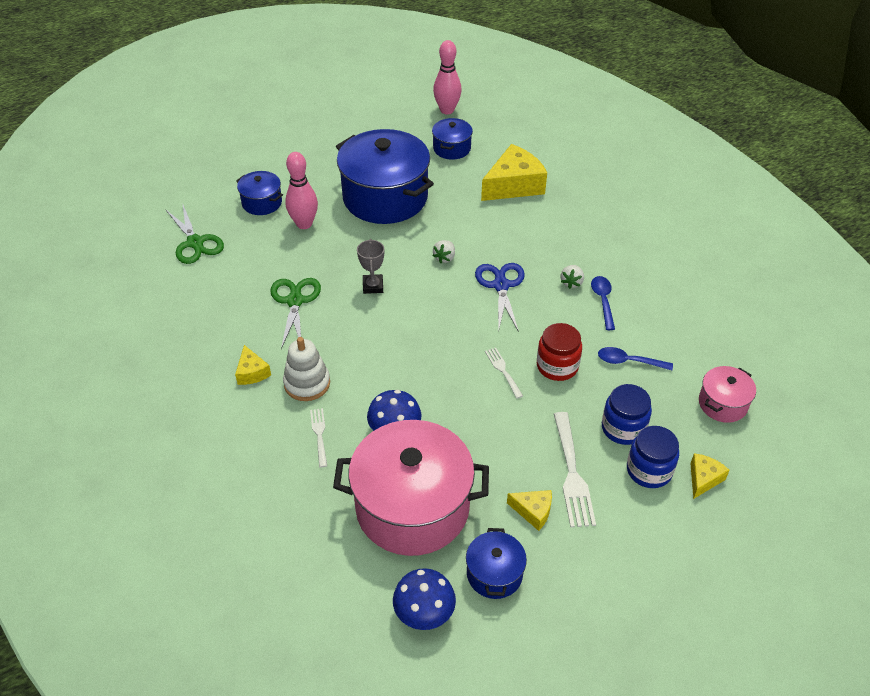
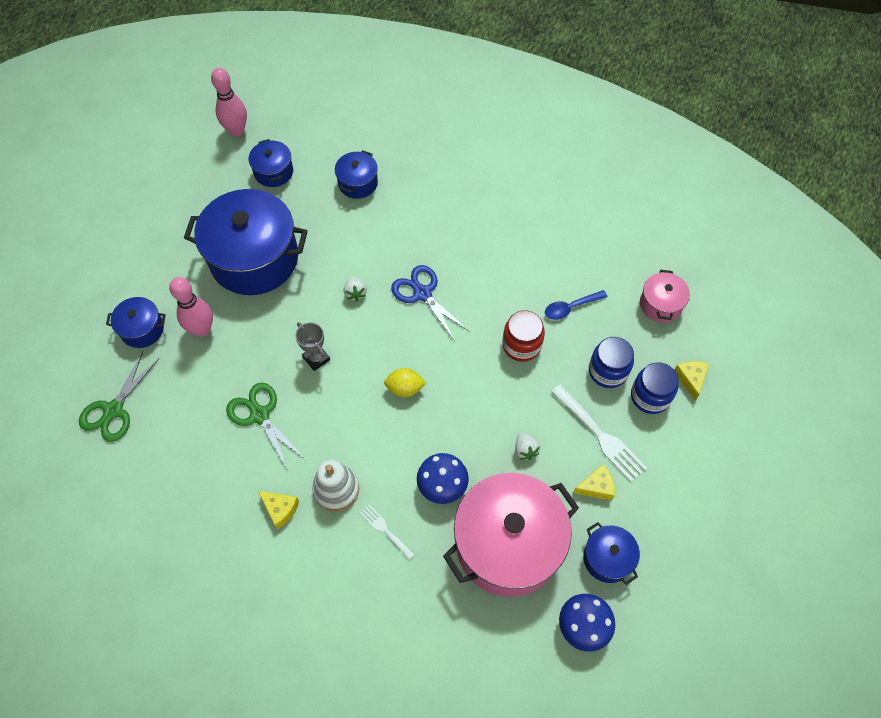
camera: 35 degrees left, 15 degrees up
green scissors [166,203,224,264] -> green scissors turned 90 degrees clockwise [79,352,159,442]
yellow cheese [481,144,547,201] -> blue pot [335,150,378,199]
white fork [485,348,523,398] -> none
white strawberry [561,265,584,289] -> white strawberry moved to [515,432,540,460]
blue spoon [591,276,615,330] -> none
none -> yellow lemon [384,368,426,397]

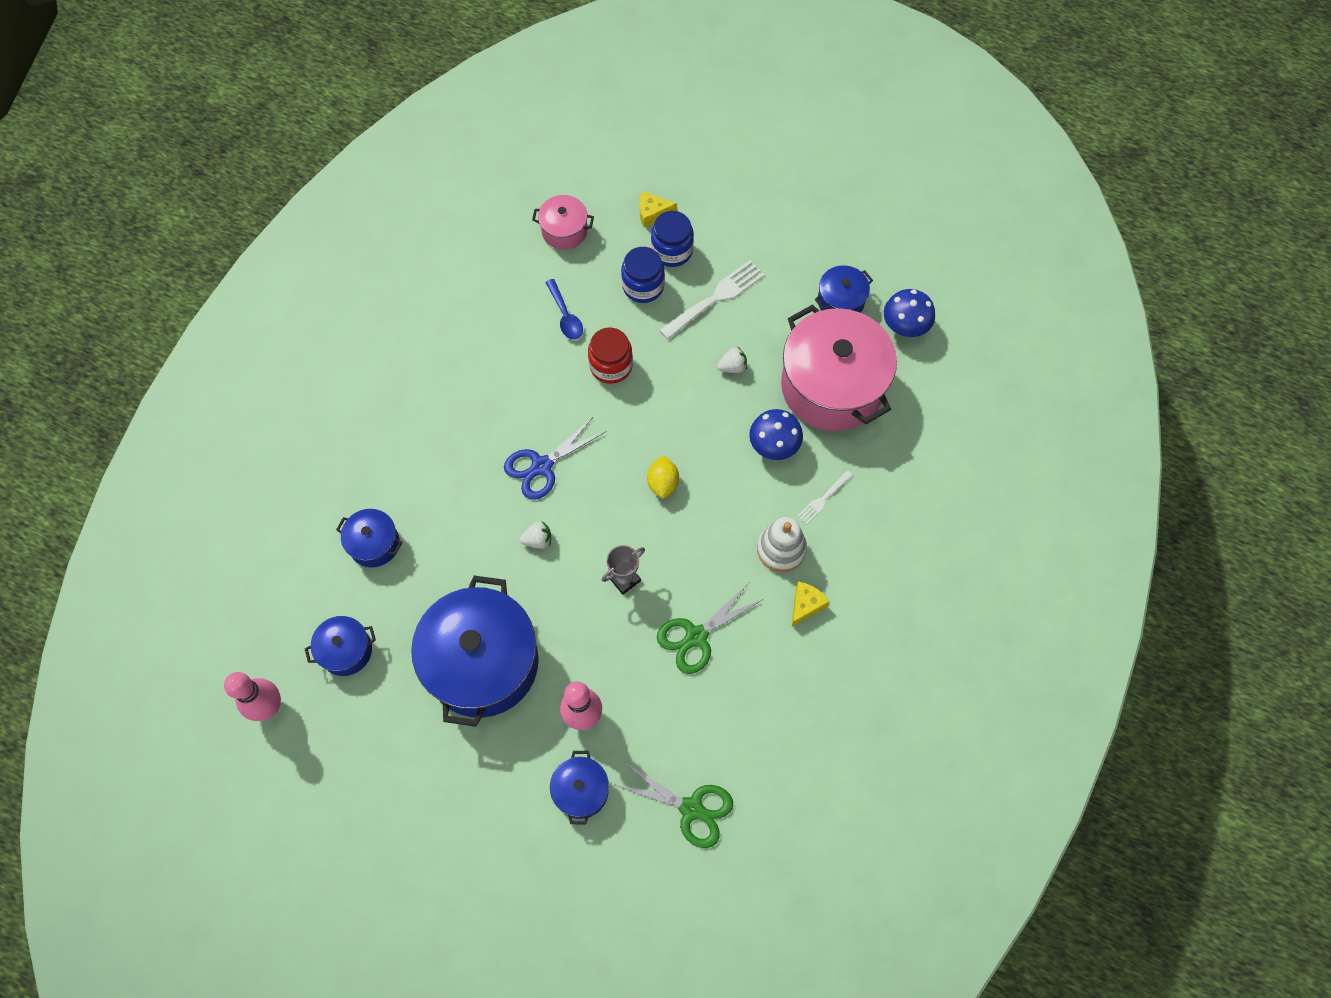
camera: 90 degrees left, 5 degrees up
yellow cheese [573,464,615,501] -> none

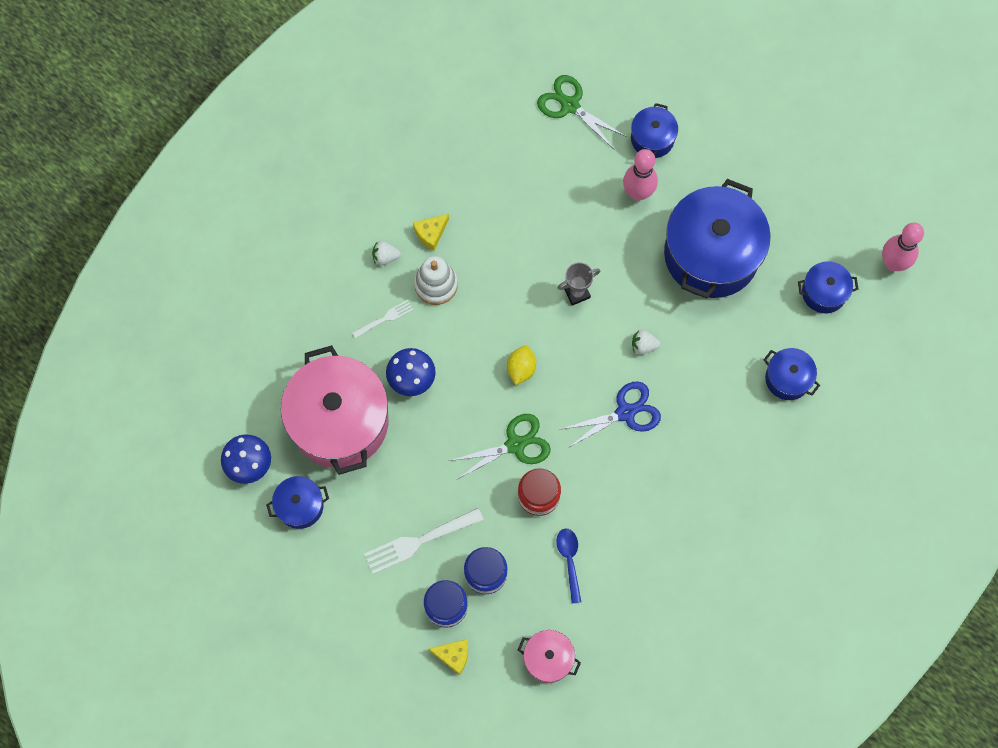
camera: 165 degrees left, 5 degrees up
green scissors [657,583,764,674] -> green scissors moved to [449,414,550,480]
white strawberry [717,347,747,373] -> white strawberry moved to [372,241,401,265]

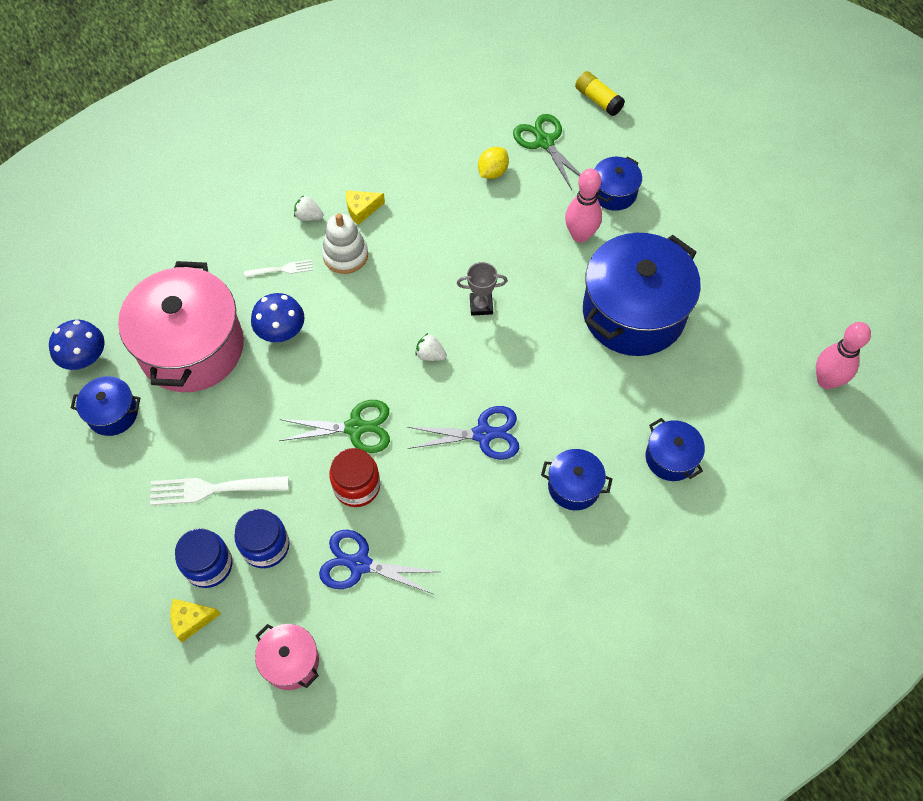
camera: 20 degrees right, 10 degrees down
yellow cheese [429,639,468,675] -> yellow cheese turned 135 degrees clockwise [170,599,221,642]
yellow lemon [507,346,536,385] -> yellow lemon moved to [478,147,509,179]
blue spoon [556,529,581,604] -> blue scissors [319,530,440,595]
white strawberry [632,330,661,355] -> white strawberry moved to [415,333,447,361]
blue pot [798,261,858,313] -> blue pot moved to [541,449,612,510]
none -> yellow glue stick [575,71,625,116]

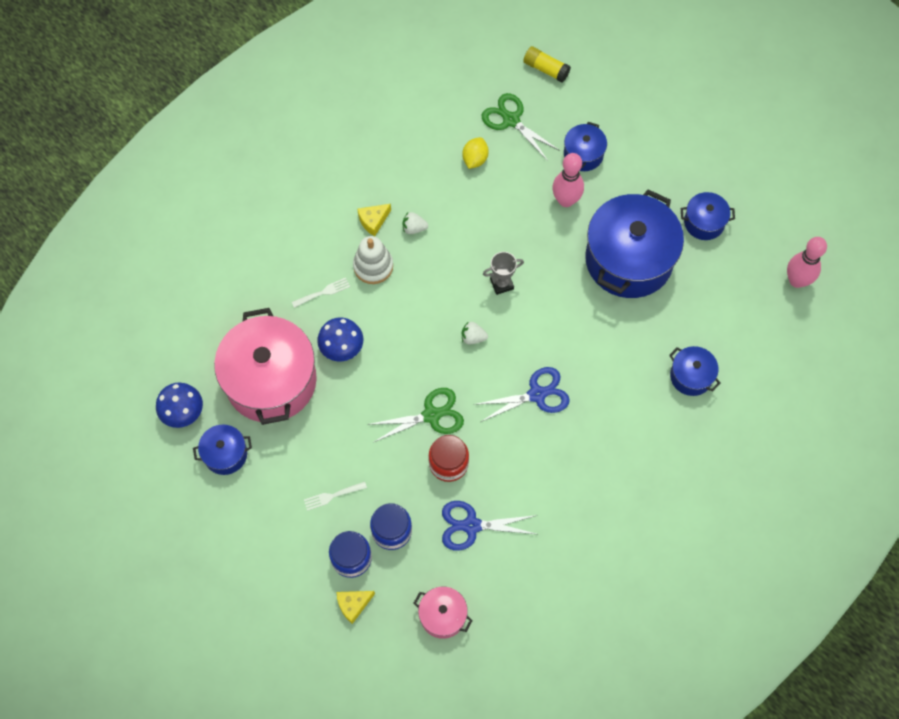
camera: 15 degrees left, 5 degrees up
white fork [150,476,289,505] -> white fork [304,482,367,511], size x0.55
white strawberry [294,195,323,221] -> white strawberry moved to [402,212,428,234]
blue pot [541,449,612,510] -> blue pot moved to [681,192,735,240]

